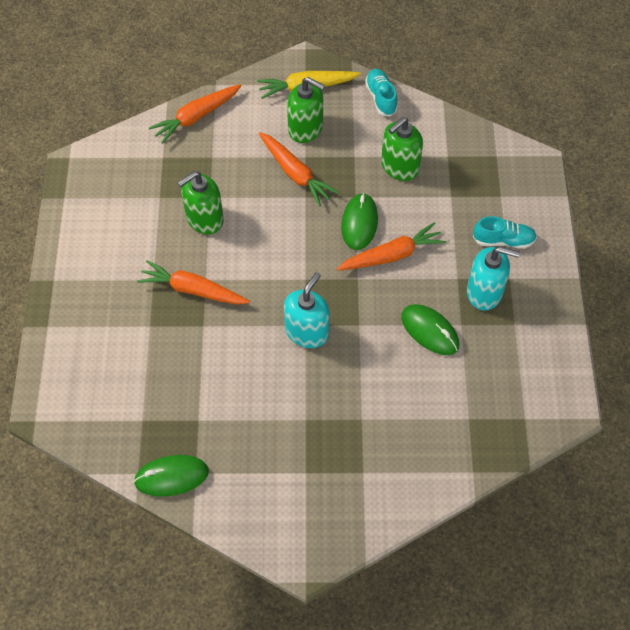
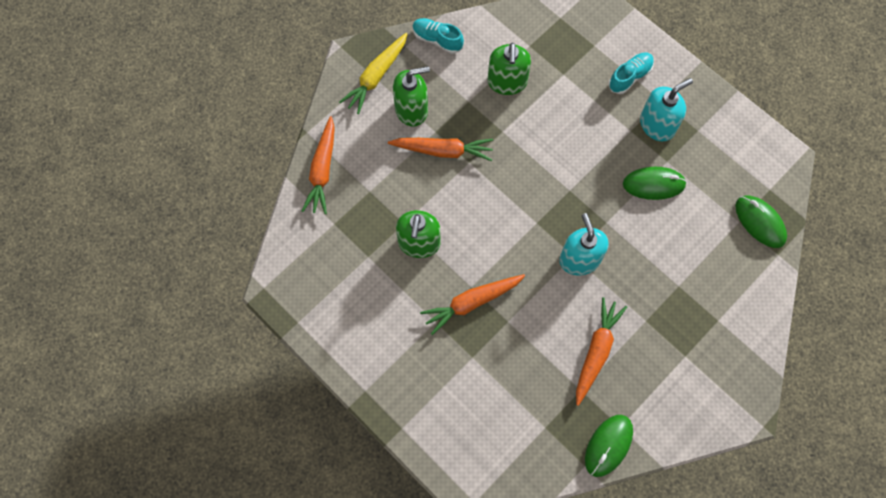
camera: 45 degrees left, 10 degrees up
orange carrot [337,222,446,270] -> orange carrot moved to [576,297,627,406]
green mouse [341,193,378,250] -> green mouse moved to [735,195,787,248]

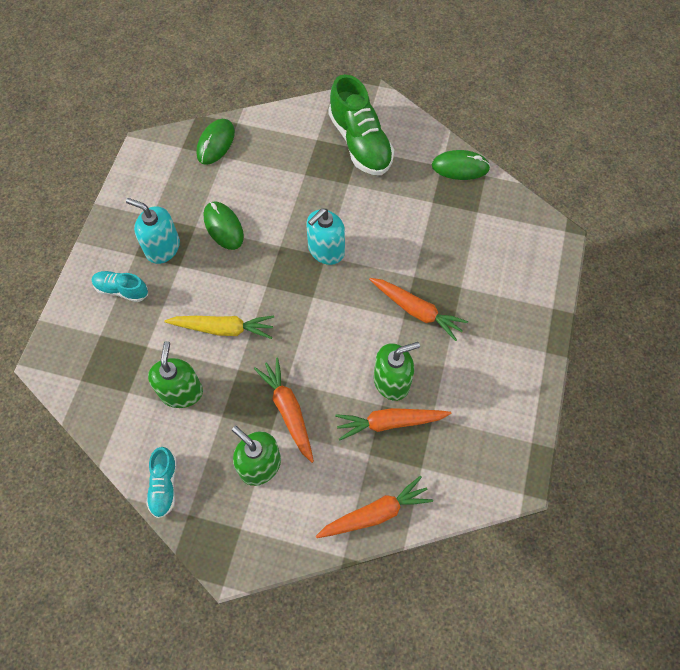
camera: 120 degrees left, 5 degrees down
yellow carrot [339,33,408,114] -> yellow carrot moved to [165,316,274,339]
green soap dispenser [488,43,531,95] -> green soap dispenser turned 60 degrees counterclockwise [148,341,203,408]
orange carrot [576,297,627,406] -> orange carrot moved to [335,408,451,441]
none -> green shoe [328,74,394,175]

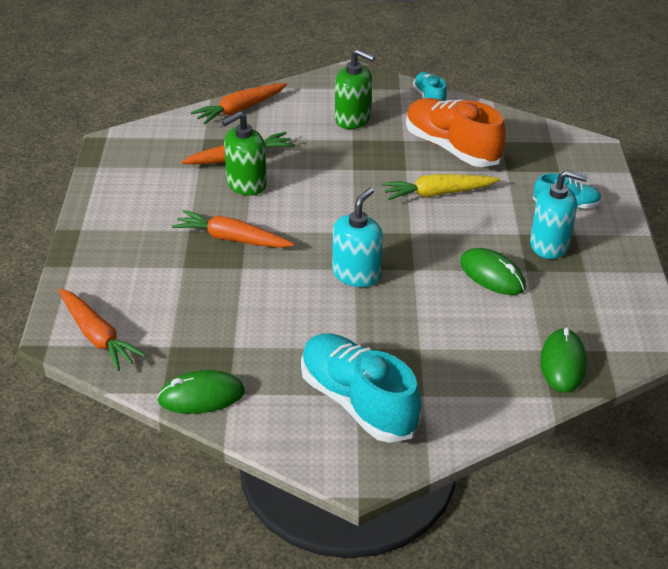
camera: 165 degrees right, 25 degrees down
green soap dispenser [148,341,203,408] -> orange shoe [406,98,506,167]
orange carrot [254,358,314,463] -> orange carrot moved to [59,289,146,371]
green shoe [328,74,394,175] -> turquoise shoe [301,333,421,443]

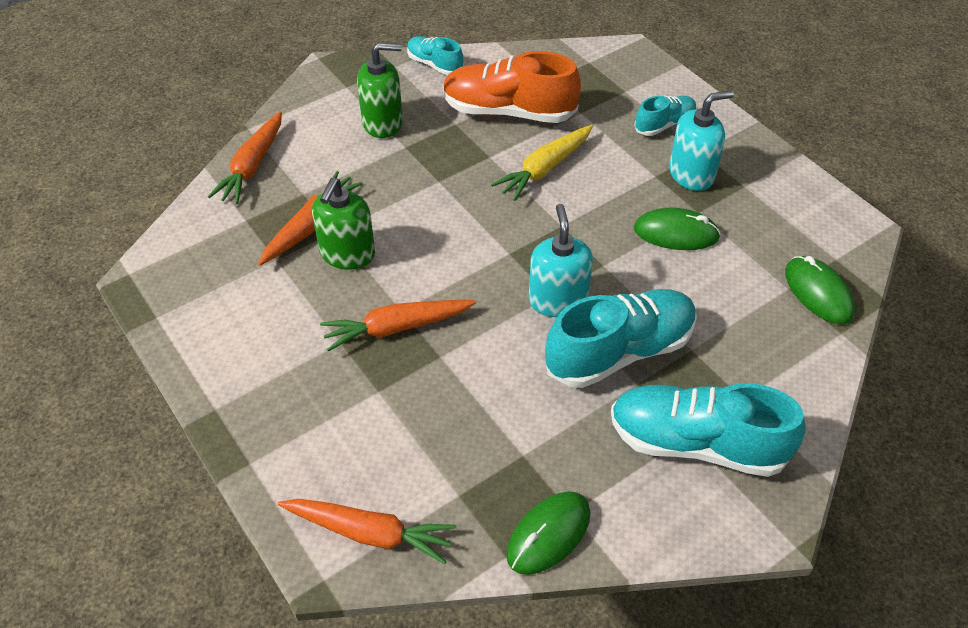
camera: 35 degrees left, 10 degrees up
none -> turquoise shoe [545,289,697,388]

